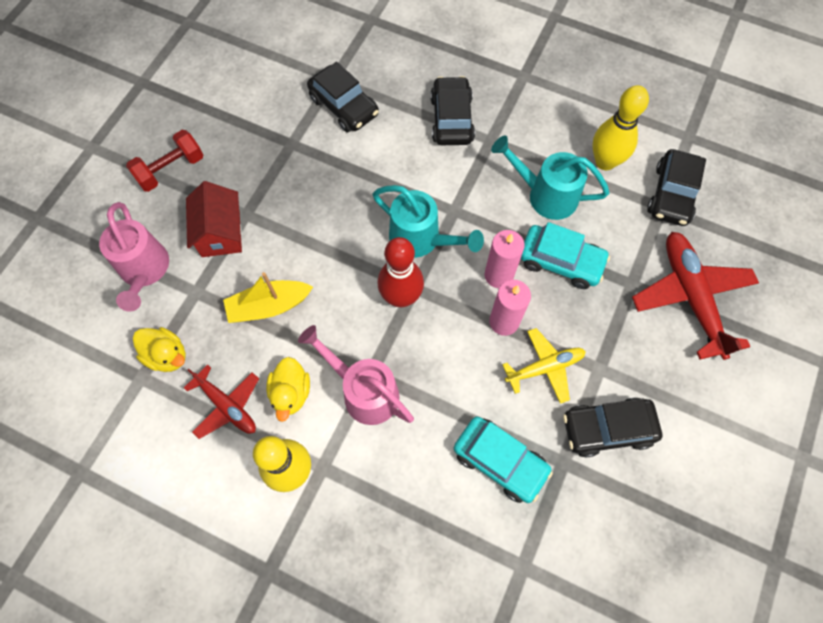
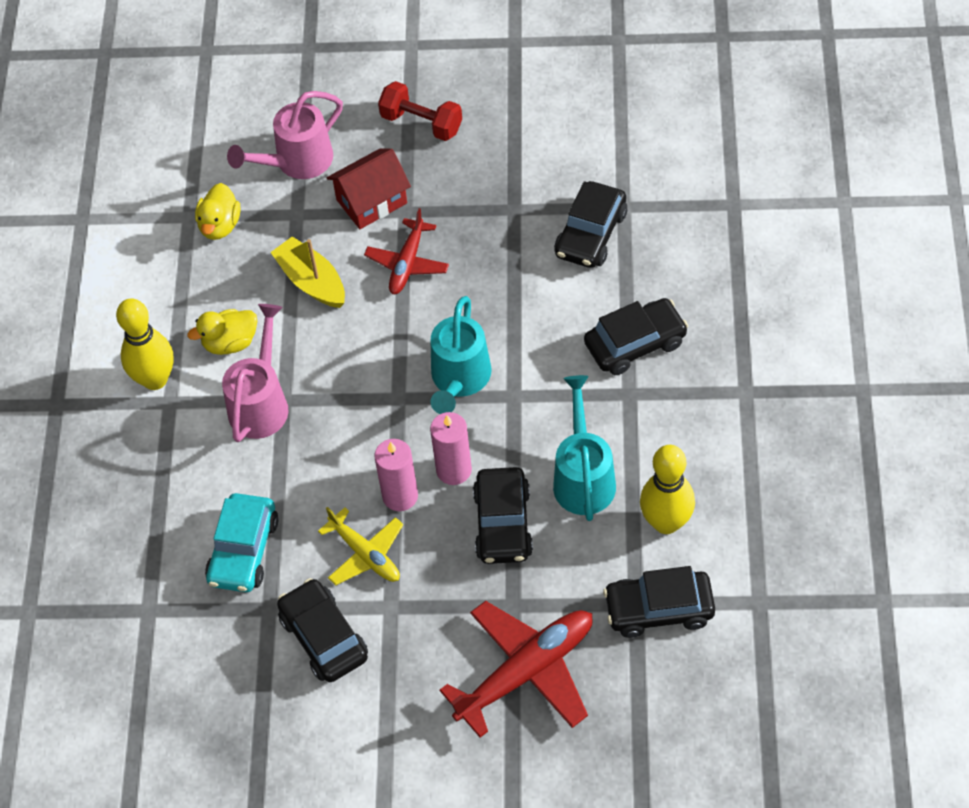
camera: 70 degrees right, 10 degrees down
red plane [184,365,259,439] -> red plane moved to [364,208,449,294]
red bowling pin [378,237,424,307] -> none
turquoise car [521,222,610,289] -> black car [473,467,533,564]

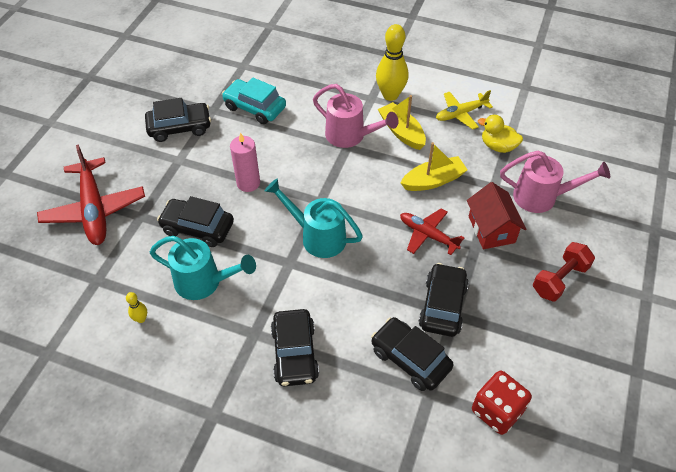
camera: 105 degrees right, 5 degrees down
yellow duck [187,309,257,355] -> yellow boat [378,95,426,150]
pink watering can [227,91,343,179] -> pink watering can turned 120 degrees clockwise [500,151,610,213]
yellow plane [318,507,403,585] -> yellow plane moved to [436,90,493,130]
pink candle [430,412,472,485] -> none
black car [603,566,715,638] -> black car moved to [419,263,469,337]
yellow bowling pin [640,445,695,534] -> yellow bowling pin [126,292,147,323], size x0.45
none -> red dice [472,370,532,435]

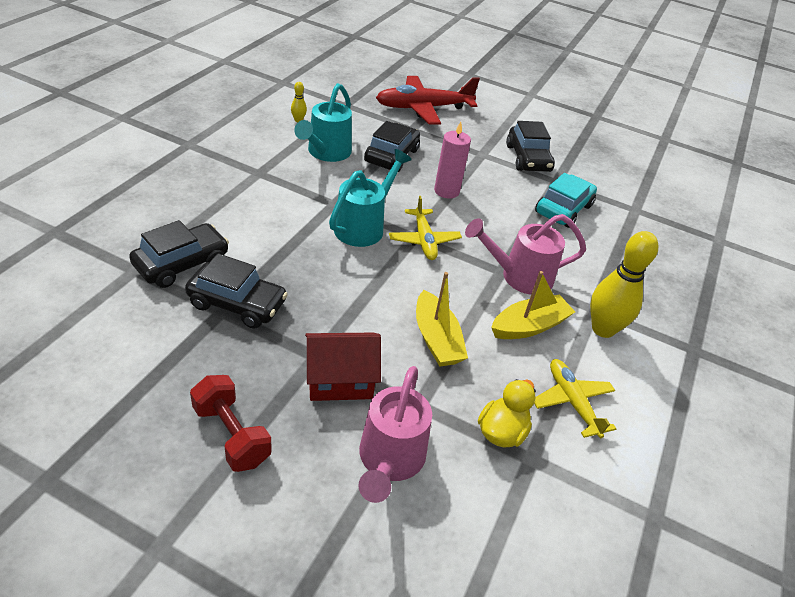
camera: 90 degrees right, 10 degrees down
black car [271,309,319,386] -> none
pink watering can [313,84,399,148] -> pink watering can turned 45 degrees clockwise [465,214,586,295]
red plane [400,208,465,255] -> none
red dice [472,370,532,435] -> none
none -> yellow plane [389,196,462,260]

